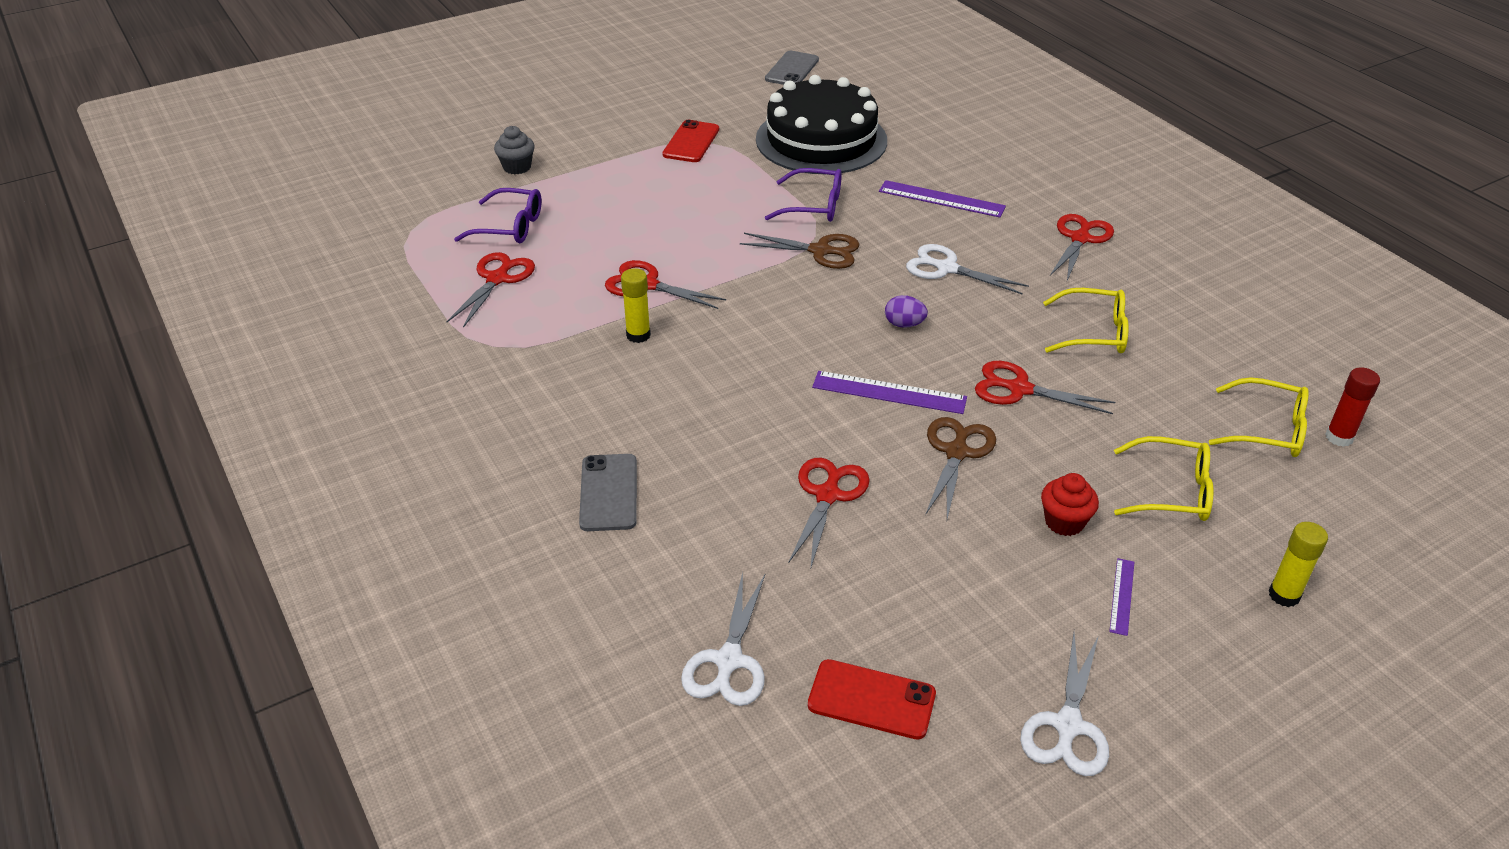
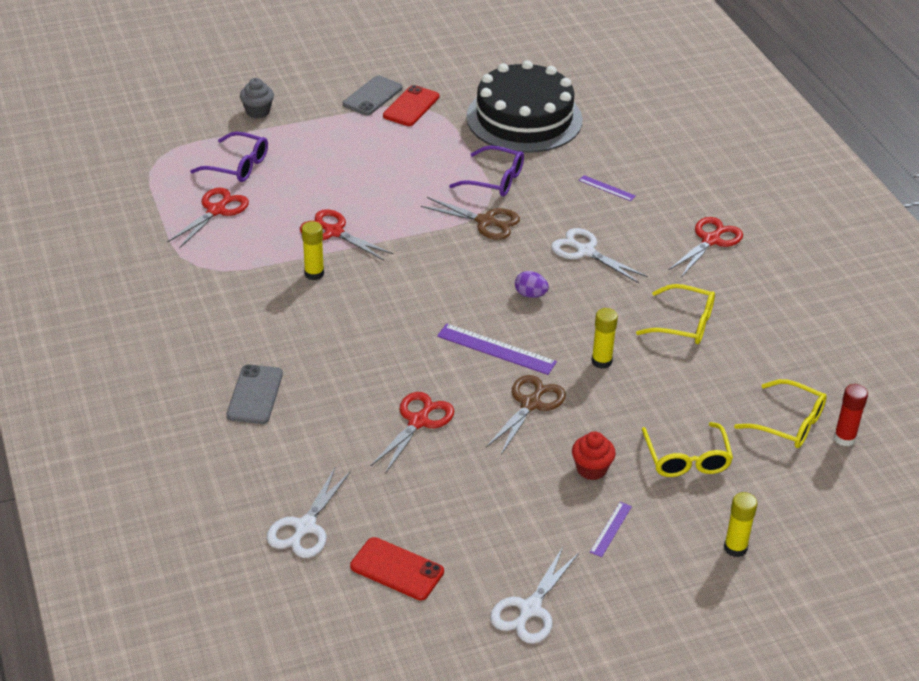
camera: 10 degrees right, 0 degrees up
grey phone [765,51,819,85] -> grey phone moved to [343,76,403,115]
purple ruler [879,180,1006,217] -> purple ruler [579,175,636,201], size x0.55
red scissors [975,361,1115,414] -> yellow glue stick [592,308,618,369]
yellow glasses [1114,436,1214,521] -> yellow glasses turned 60 degrees clockwise [642,422,733,477]

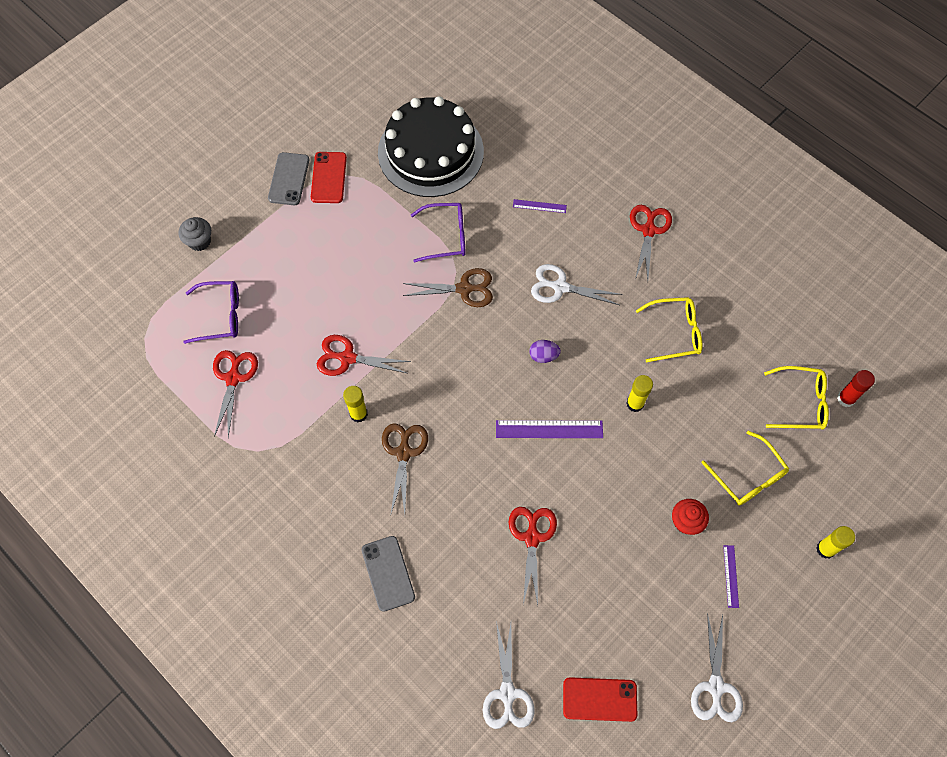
camera: 25 degrees left, 25 degrees up
brown scissors [486,375,566,454] -> brown scissors moved to [382,423,428,516]

